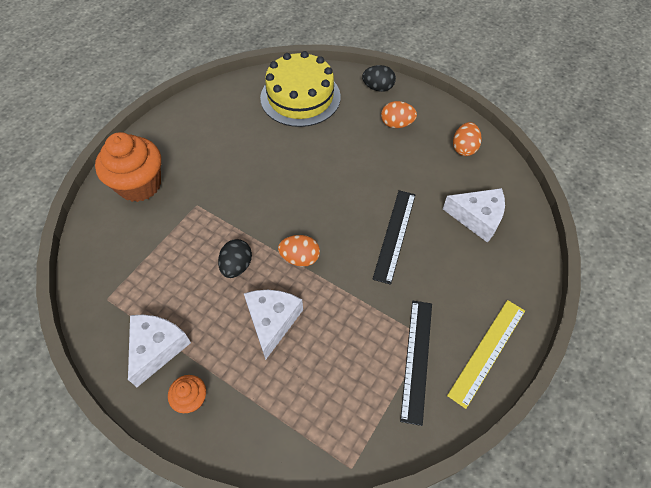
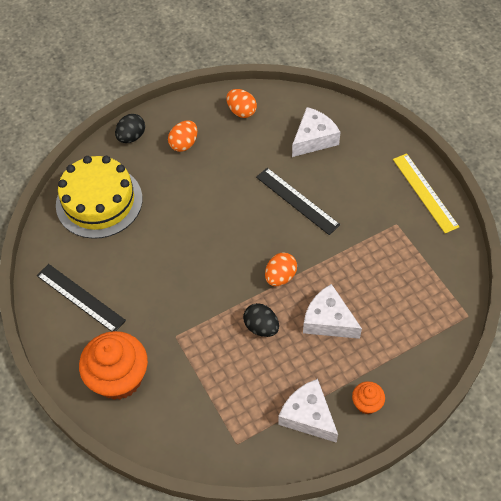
camera: 60 degrees left, 0 degrees up
black ruler [400,301,432,426] -> black ruler moved to [37,264,126,332]

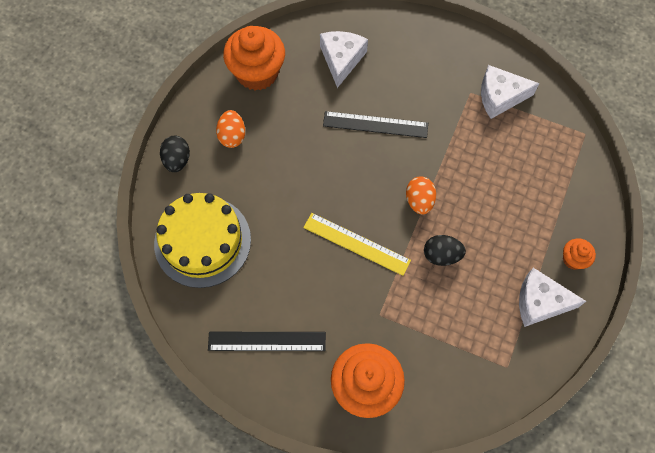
camera: 40 degrees left, 10 degrees up
orange egg [226,89,257,118] -> orange cupcake [223,26,285,90]
white cheese [303,284,362,339] -> white cheese moved to [481,65,540,119]
yellow ruler [393,153,459,233] -> yellow ruler moved to [303,213,411,276]

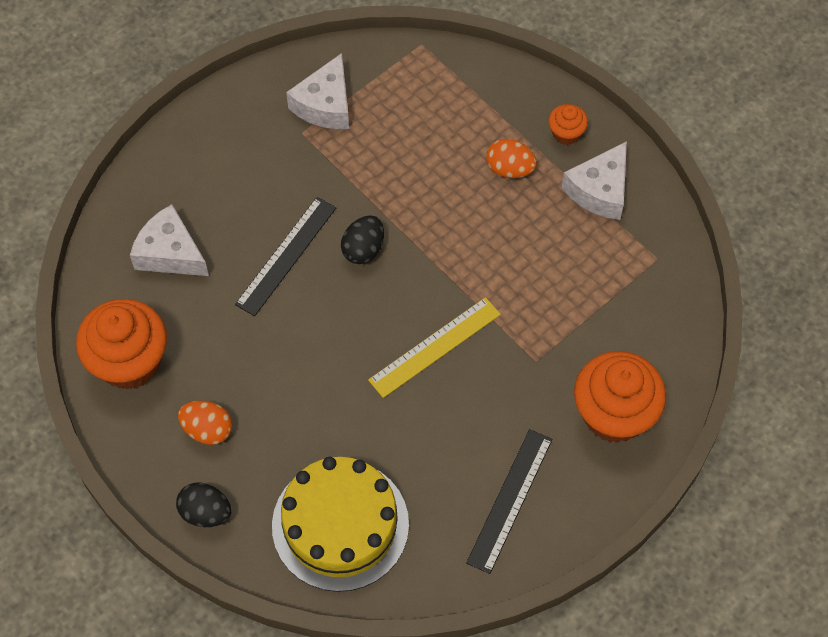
camera: 65 degrees left, 5 degrees down
orange egg [406,176,436,215] -> orange egg moved to [486,139,537,178]
black egg [424,235,466,266] -> black egg moved to [341,215,384,264]

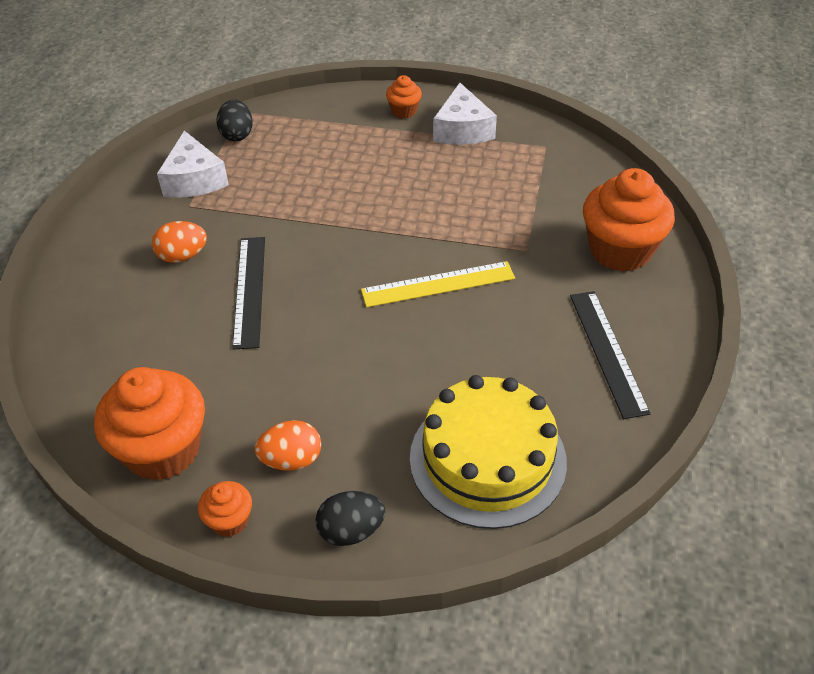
camera: 35 degrees left, 15 degrees down
white cheese [130,204,209,276] -> none
black egg [341,215,384,264] -> black egg moved to [216,99,253,141]
yellow ruler [368,297,501,398] -> yellow ruler turned 60 degrees clockwise [361,261,515,307]
orange egg [486,139,537,178] -> orange egg moved to [152,221,207,263]
none -> orange cupcake [198,481,252,537]

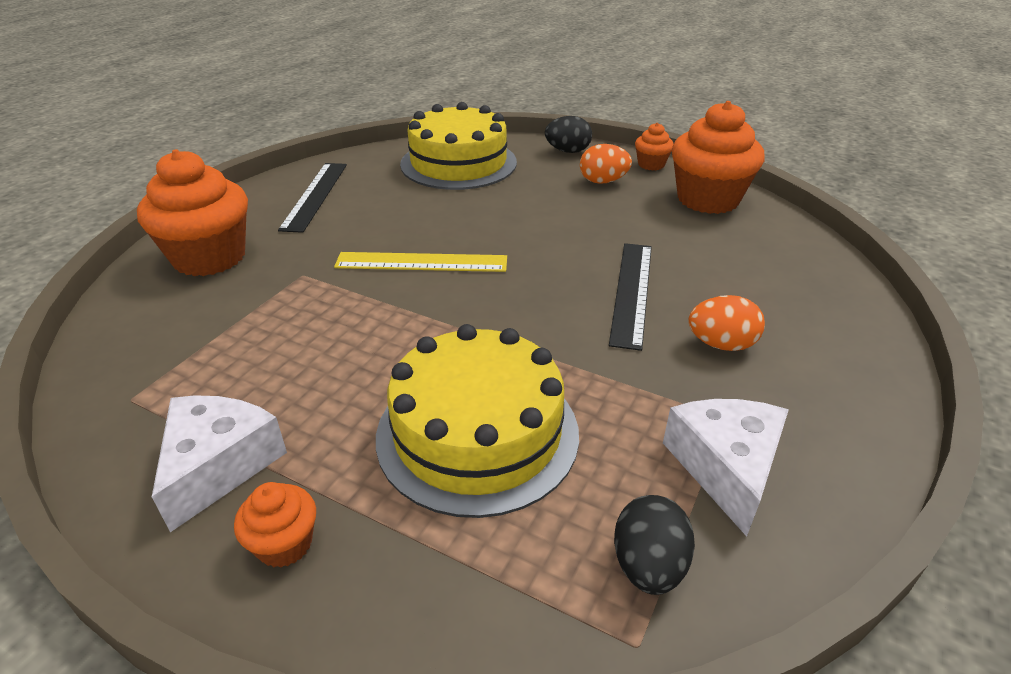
camera: 165 degrees left, 10 degrees down
none -> yellow cake [376,324,579,518]

